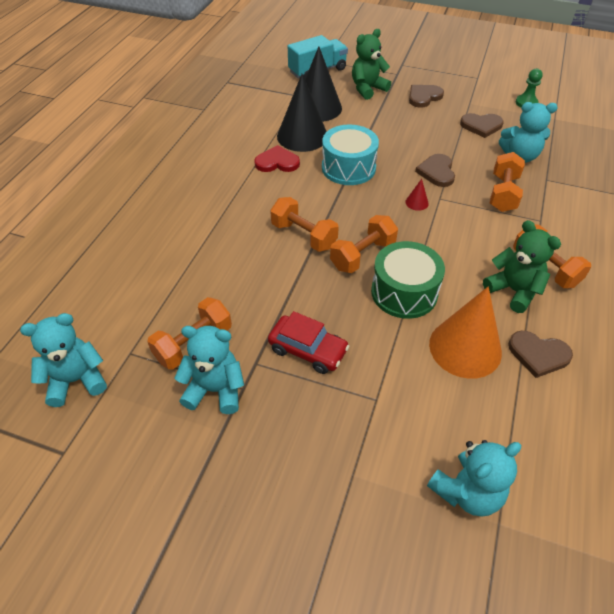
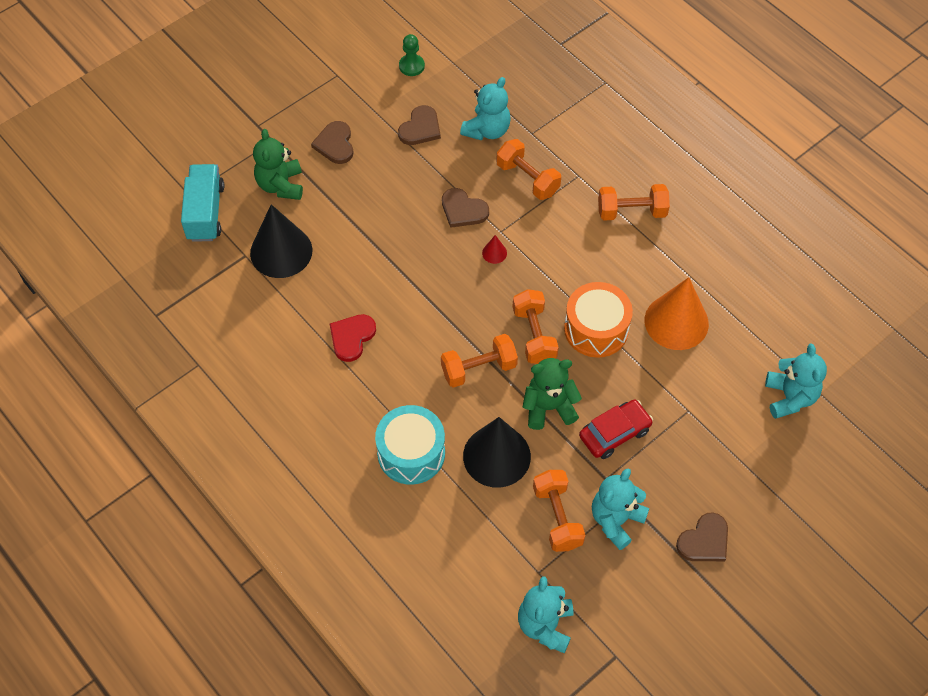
camera: 60 degrees left, 10 degrees up
black cone [277,74,327,152] -> black cone moved to [463,417,531,488]
turquoise drum [322,125,379,185] -> turquoise drum moved to [375,405,445,485]
green drum [371,241,445,319] -> orange drum [564,282,633,358]
green teddy bear [483,220,561,313] -> green teddy bear moved to [523,358,582,430]
brown heart [508,331,573,378] -> brown heart moved to [676,512,728,561]

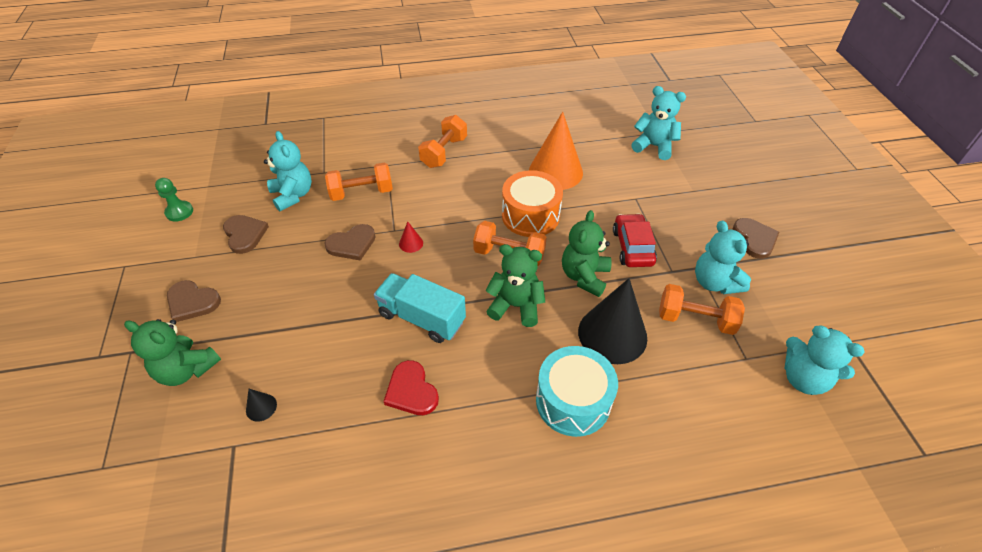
camera: 60 degrees left, 10 degrees down
turquoise truck [181,164,224,242] -> turquoise truck moved to [374,273,466,343]
black cone [250,204,312,278] -> black cone [246,389,277,422], size x0.40
orange dumbbell [441,334,518,388] -> green teddy bear [485,244,545,327]

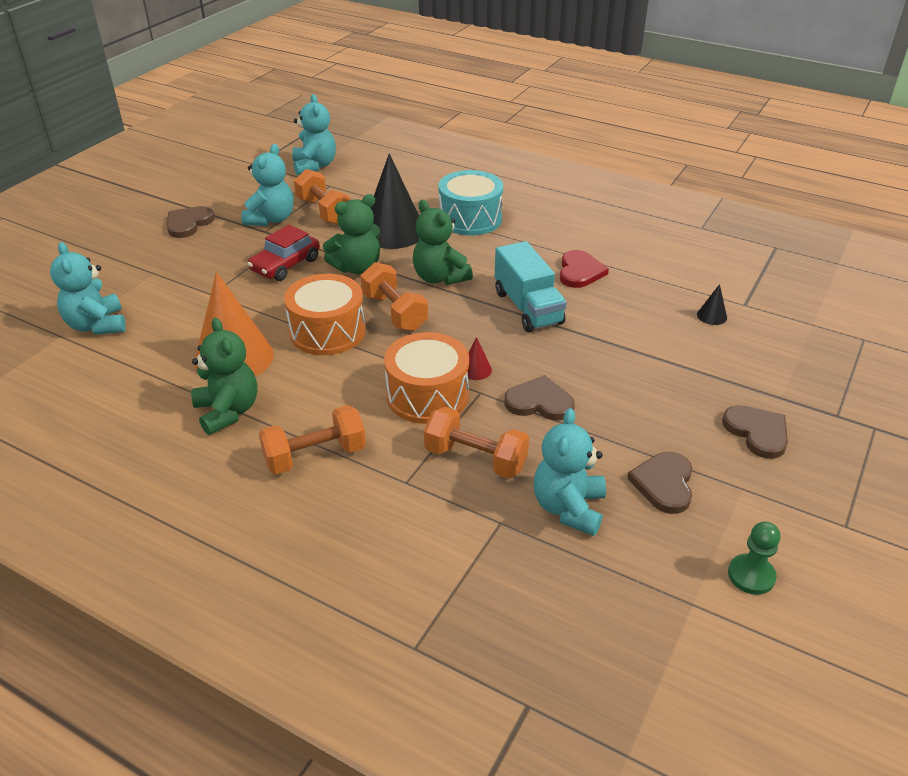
camera: 140 degrees left, 10 degrees down
green teddy bear [124,319,221,386] -> green teddy bear moved to [191,318,257,435]
none -> orange drum [384,332,469,424]

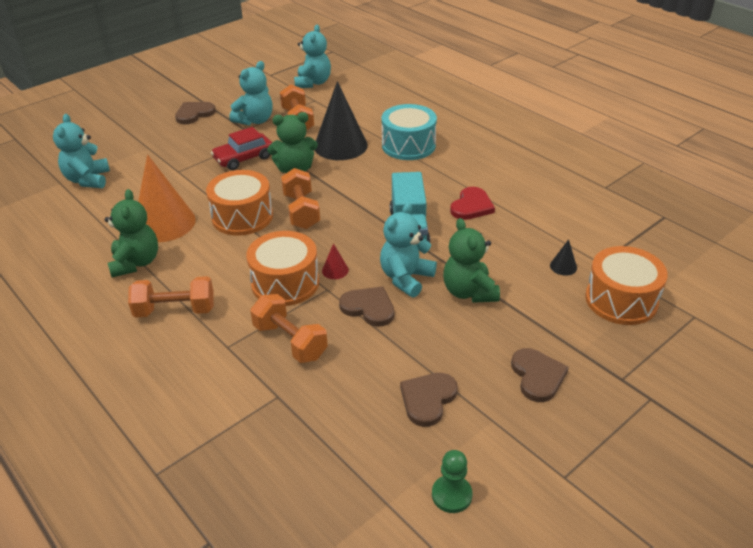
camera: 20 degrees right, 0 degrees up
green teddy bear [413,200,473,285] -> green teddy bear moved to [443,218,500,303]
turquoise teddy bear [534,408,606,536] -> turquoise teddy bear moved to [380,202,437,297]
none -> orange drum [585,246,668,325]

